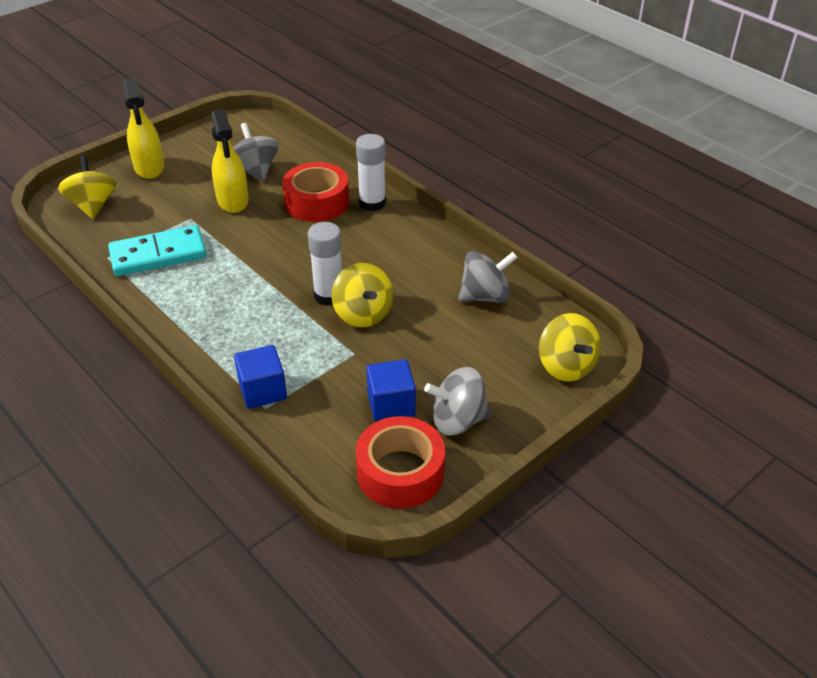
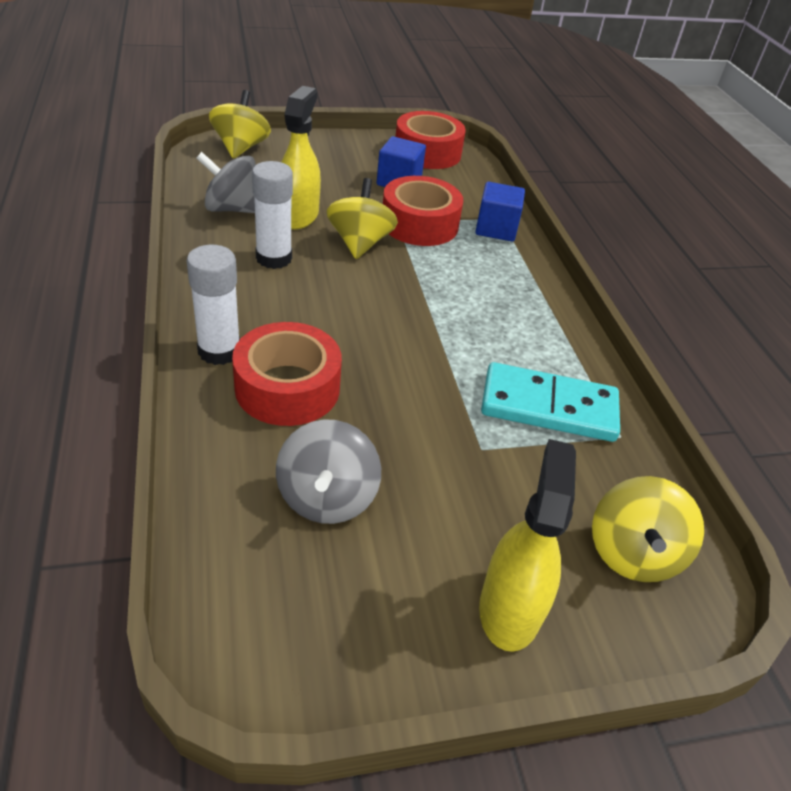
camera: 155 degrees left, 0 degrees up
yellow spray bottle [212,109,249,213] -> yellow spray bottle moved to [282,86,321,230]
white glue stick [308,222,342,306] -> white glue stick moved to [252,161,293,269]
grey spinning top [424,367,491,436] -> none
none -> red tape [383,176,463,246]

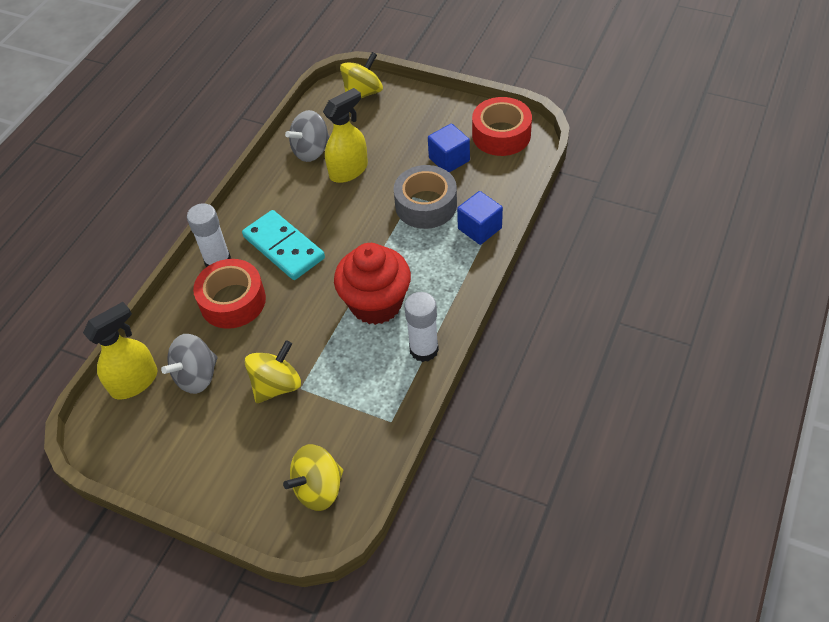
camera: 45 degrees right, 10 degrees up
grey spinning top [196,152,256,213] -> grey spinning top turned 90 degrees counterclockwise [285,110,329,162]
white glue stick [252,161,293,269] -> white glue stick moved to [404,292,439,362]
yellow spinning top [327,178,398,259] -> yellow spinning top moved to [245,340,301,403]
red tape [383,176,463,246] -> grey tape [394,165,457,229]
yellow spray bottle [479,439,576,652] -> yellow spray bottle moved to [83,302,158,400]
turquoise domino [481,362,620,442] -> turquoise domino moved to [242,210,325,280]
none -> red cupcake [334,243,411,325]

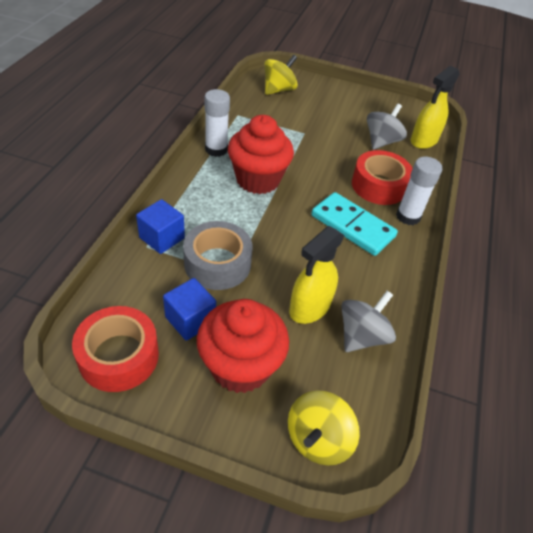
camera: 165 degrees right, 5 degrees down
yellow spinning top [245,340,301,403] -> none
none -> red cupcake [197,299,289,393]

